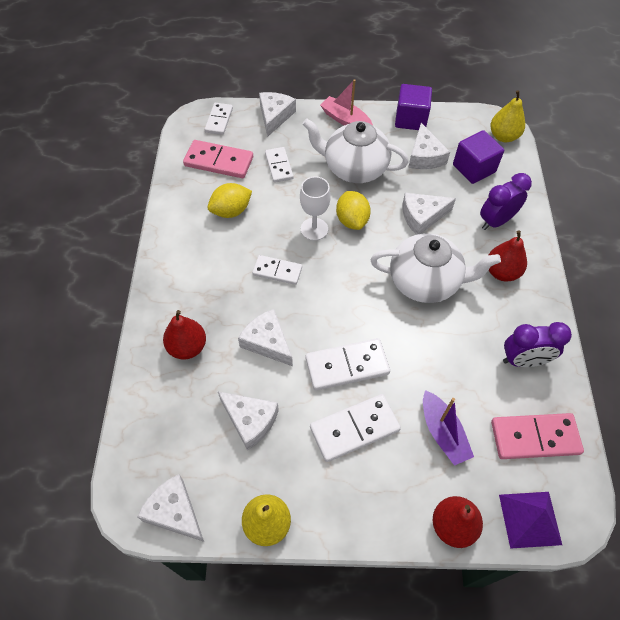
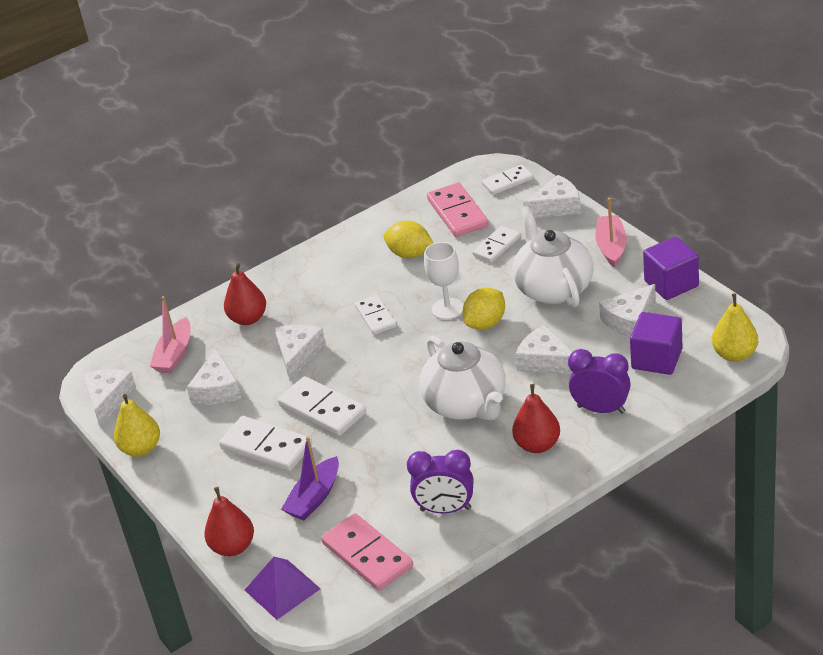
camera: 60 degrees right, 20 degrees down
purple clock [503,322,572,367] -> purple clock turned 45 degrees counterclockwise [407,450,473,514]
none -> pink boat [150,296,191,373]

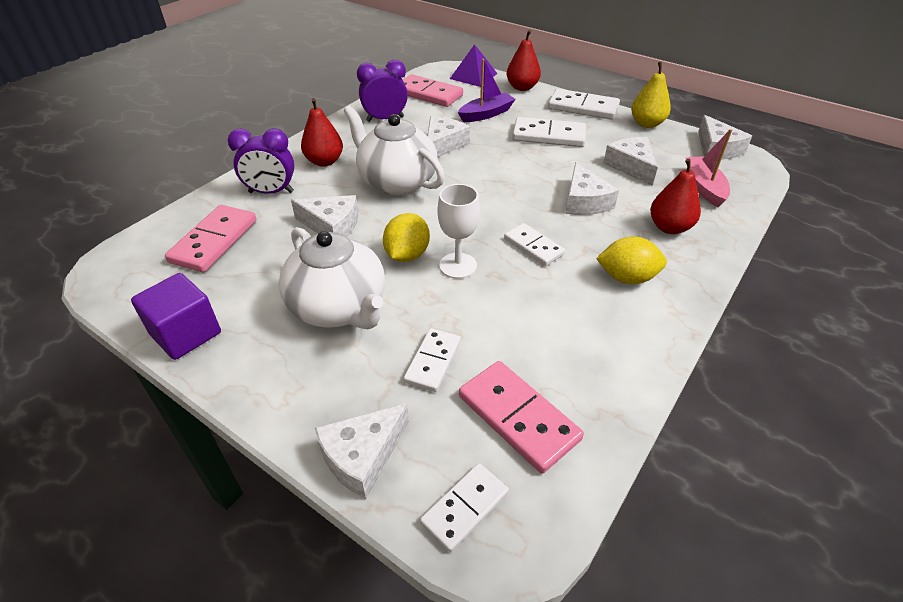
camera: 155 degrees right, 5 degrees up
white domino [278,376,366,436] -> white domino moved to [548,89,620,120]
purple boat [281,436,339,520] -> purple boat turned 45 degrees clockwise [458,59,516,122]
yellow lemon [384,221,433,258] -> yellow lemon moved to [596,237,667,284]
pink boat [595,198,627,268] -> none
white cheese [599,284,656,337] -> white cheese moved to [427,116,470,157]
purple cube [630,312,682,375] -> pink domino [165,205,256,272]
yellow pear [712,293,758,362] -> none

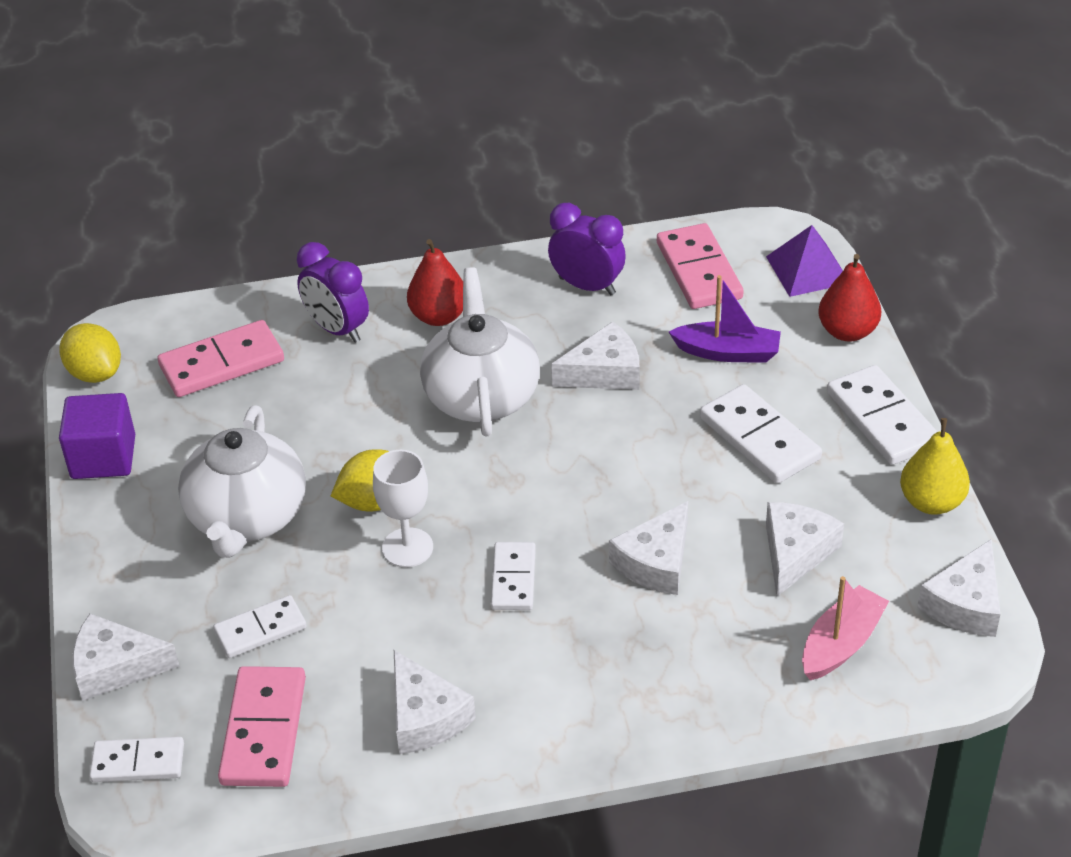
camera: 45 degrees right, 0 degrees up
white cheese [291,195,359,236] -> white cheese moved to [394,650,476,754]
yellow lemon [596,237,667,284] -> yellow lemon moved to [59,323,121,383]
red pear [650,159,701,234] -> none

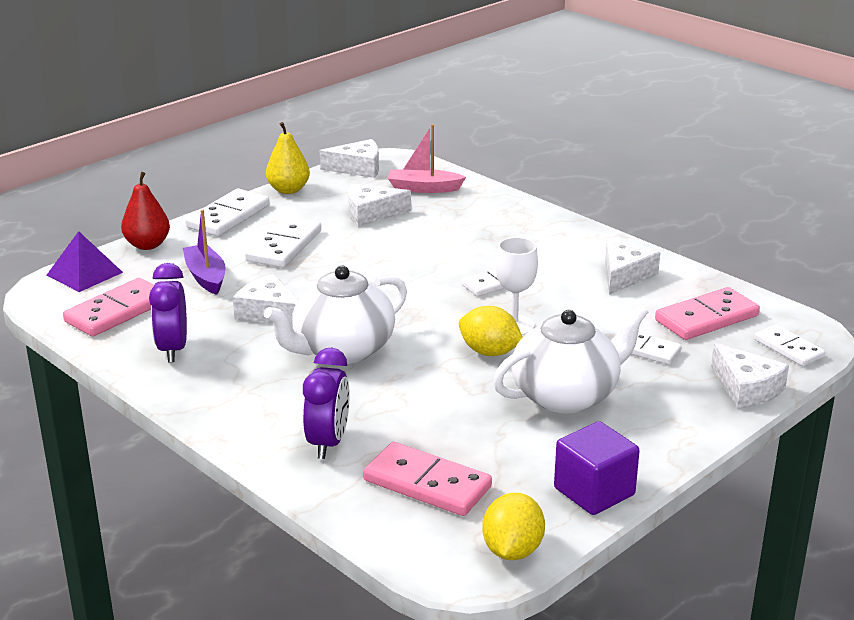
camera: 125 degrees left, 15 degrees down
red pear [407,239,463,326] -> none
white cheese [609,501,688,595] -> none

